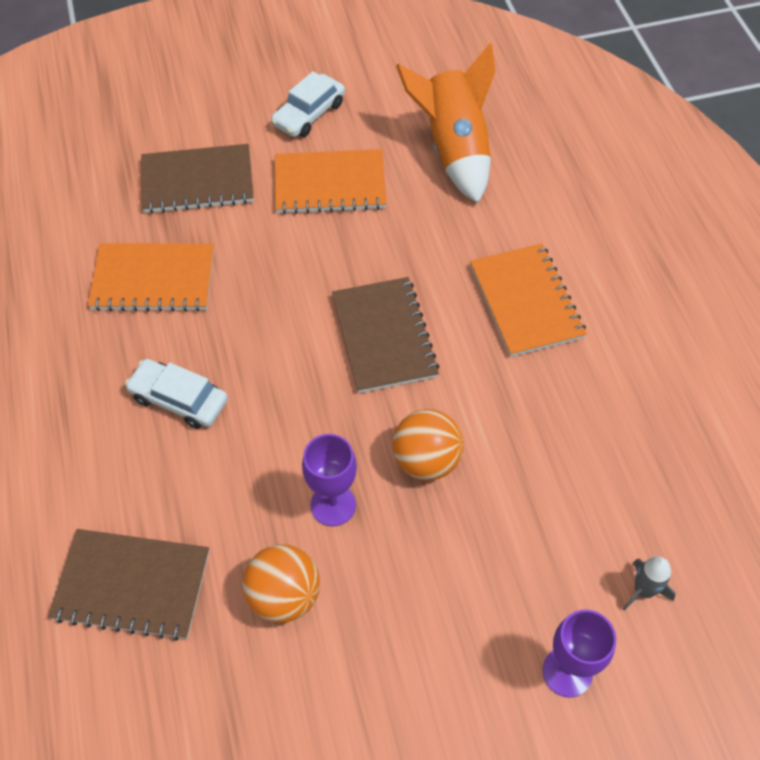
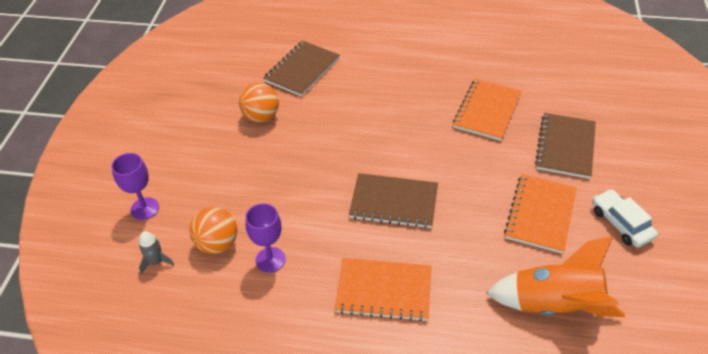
camera: 115 degrees right, 10 degrees down
white car [125,359,228,429] -> none
purple goblet [302,434,357,526] -> purple goblet moved to [245,203,286,273]
orange ball [392,409,464,481] -> orange ball moved to [190,207,237,254]

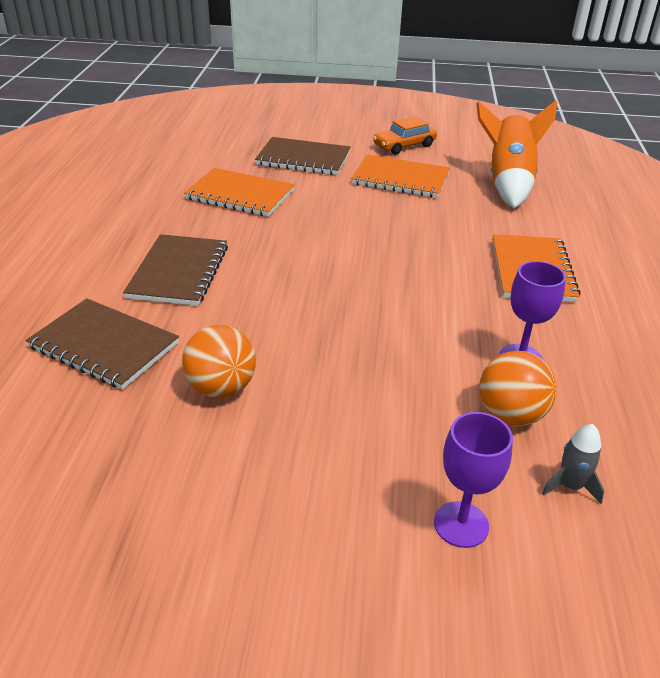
camera: 95 degrees left, 10 degrees down
brown notebook [349,173,438,229] -> brown notebook moved to [123,234,228,306]
white car [592,189,658,248] -> orange car [373,116,437,154]

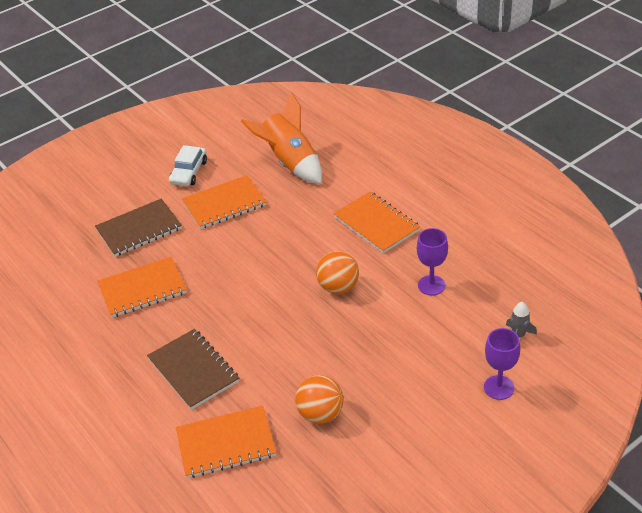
camera: 40 degrees left, 5 degrees up
brown notebook [26,298,179,390] -> orange notebook [176,406,276,478]
orange car [373,116,437,154] -> white car [169,145,207,186]
orange ball [479,351,557,426] -> orange ball moved to [316,251,359,294]

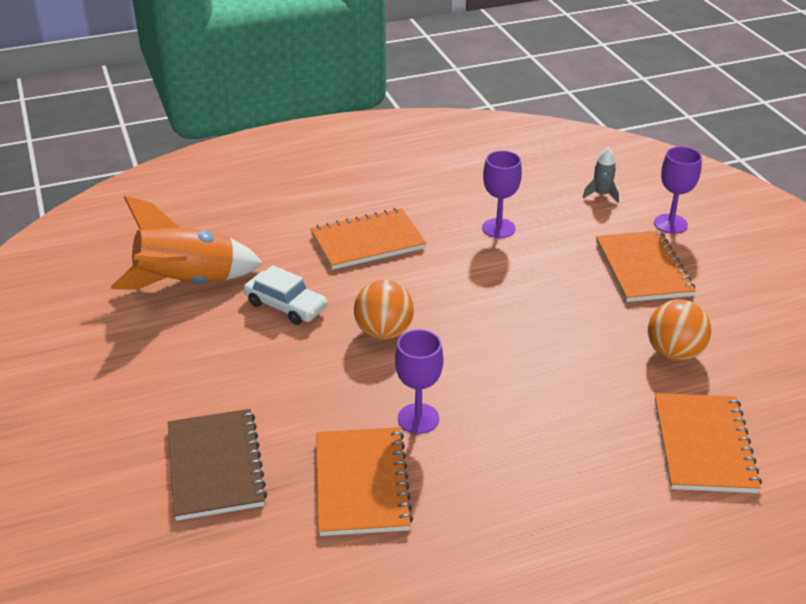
camera: 75 degrees left, 5 degrees down
brown notebook [147,329,239,410] -> none
white car [169,145,207,186] -> white car moved to [244,265,328,325]
orange notebook [182,175,266,229] -> orange notebook moved to [596,230,696,302]
orange ball [316,251,359,294] -> orange ball moved to [354,280,414,340]
none -> purple goblet [395,329,443,434]

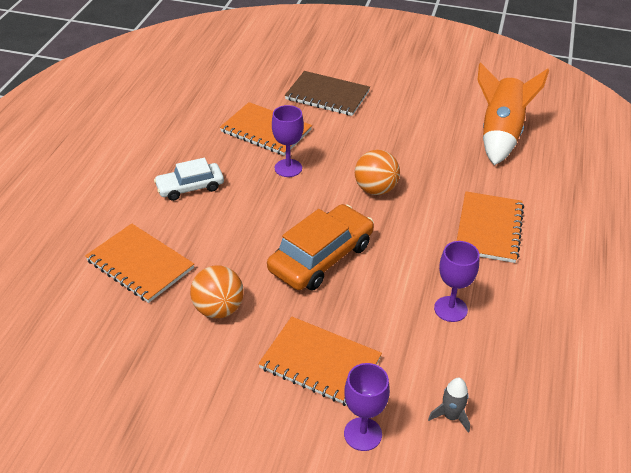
camera: 125 degrees right, 5 degrees up
white car [244,265,328,325] -> white car moved to [154,158,224,201]
none -> orange car [267,204,374,290]

